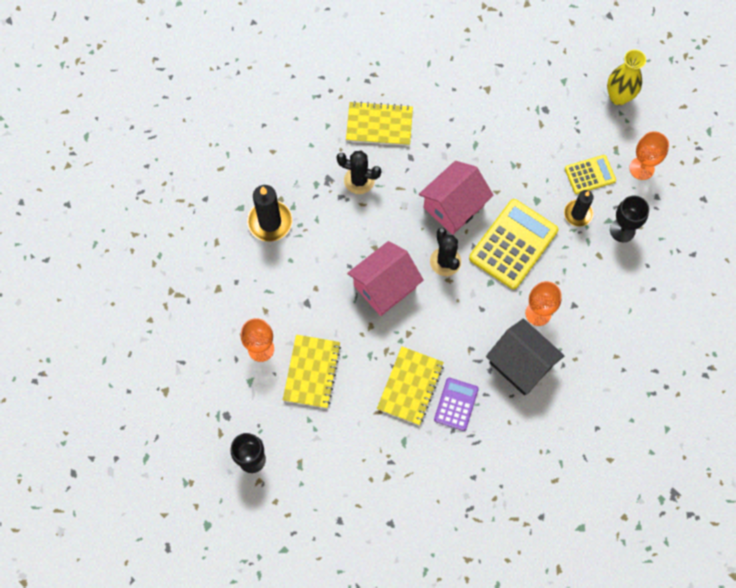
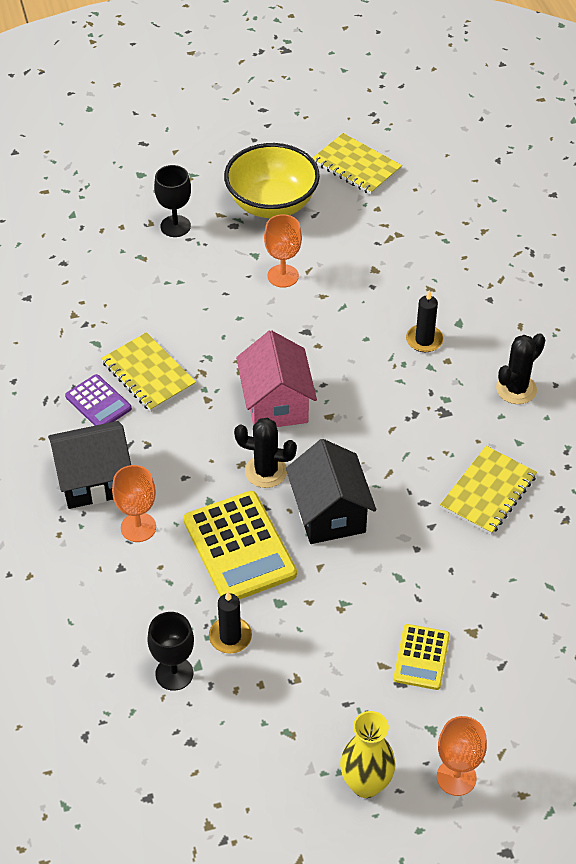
camera: 120 degrees right, 20 degrees down
black candle [247,185,292,242] -> black candle [406,290,443,352], size x0.65
yellow notebook [283,335,341,408] -> yellow notebook moved to [313,133,402,195]
black cactus [337,151,381,194] -> black cactus moved to [496,333,545,404]
pink house [419,161,494,235] -> black house [286,439,376,544]
yellow calculator [565,155,616,194] -> yellow calculator moved to [393,624,450,690]
orange goblet [629,131,669,180] -> orange goblet moved to [437,716,487,796]
none -> yellow bowl [224,143,320,218]

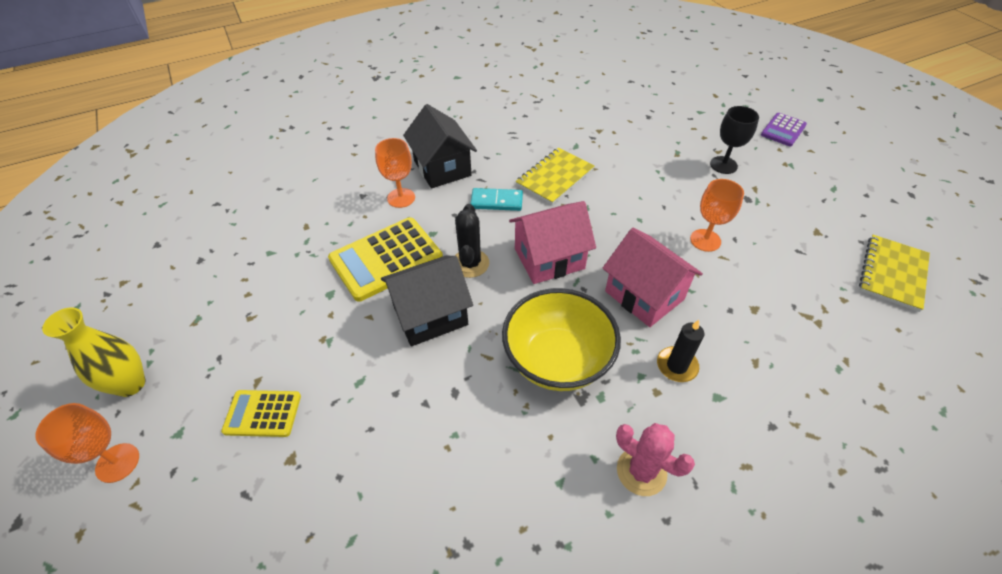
camera: 80 degrees right, 0 degrees up
purple calculator [65,374,132,426] -> purple calculator moved to [761,113,807,146]
black goblet [147,612,194,691] -> none
black candle [209,592,252,653] -> none
yellow bowl [224,143,320,218] -> yellow bowl moved to [502,288,621,391]
yellow notebook [440,446,537,535] -> none
black cactus [496,333,545,404] -> pink cactus [616,423,695,496]
none -> turquoise domino [470,188,523,211]
none -> pink house [603,228,703,327]

